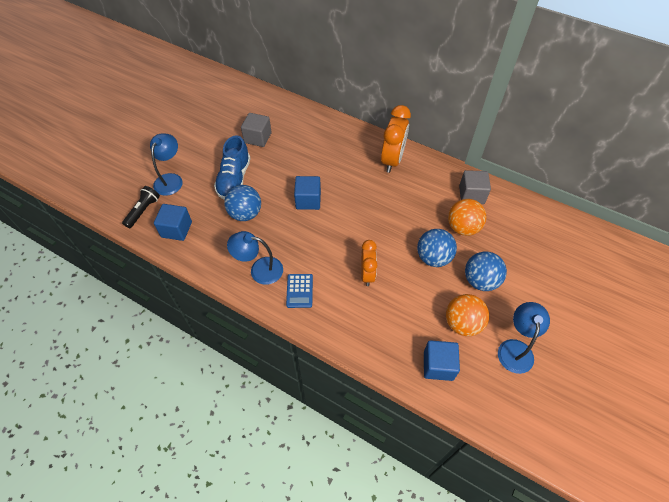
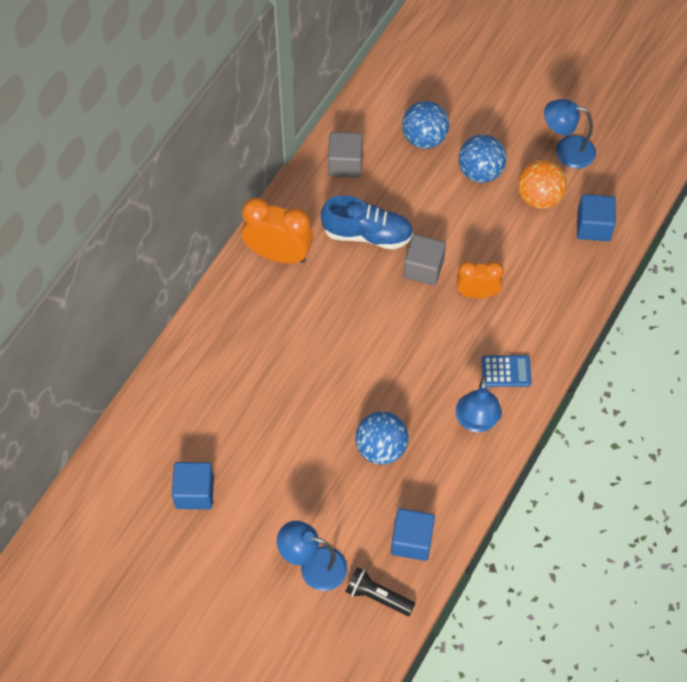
camera: 90 degrees left, 5 degrees up
blue shoe [214,136,251,199] -> blue shoe moved to [321,195,413,250]
grey cube [241,113,272,147] -> grey cube moved to [403,234,446,286]
blue cube [294,176,321,210] -> blue cube moved to [172,462,214,510]
blue ball [417,229,457,267] -> blue ball moved to [402,101,449,149]
orange ball [448,199,486,236] -> none

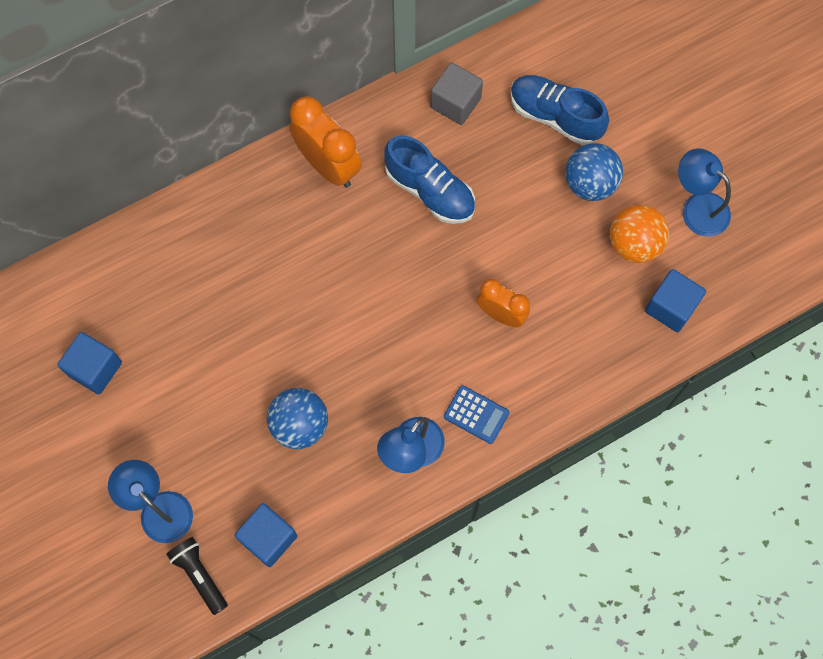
camera: 30 degrees right, 10 degrees up
blue ball [402,101,449,149] -> blue shoe [510,75,609,145]
grey cube [403,234,446,286] -> none

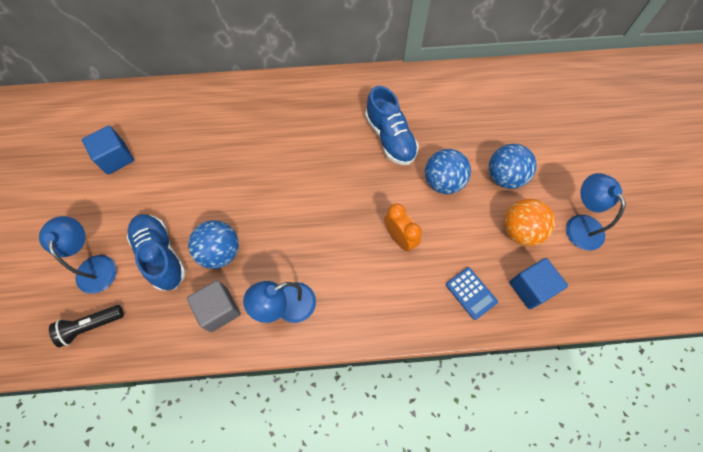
camera: 25 degrees right, 5 degrees down
black flashlight [166,537,228,615] -> black flashlight turned 105 degrees counterclockwise [49,305,124,347]
blue cube [234,503,297,567] -> none
orange clock [289,96,361,188] -> none
grey cube [431,62,483,125] -> grey cube moved to [187,280,241,332]
blue calculator [444,385,510,444] -> blue calculator moved to [446,267,498,320]
blue shoe [510,75,609,145] -> blue shoe moved to [127,214,186,291]
none -> blue ball [425,149,471,194]

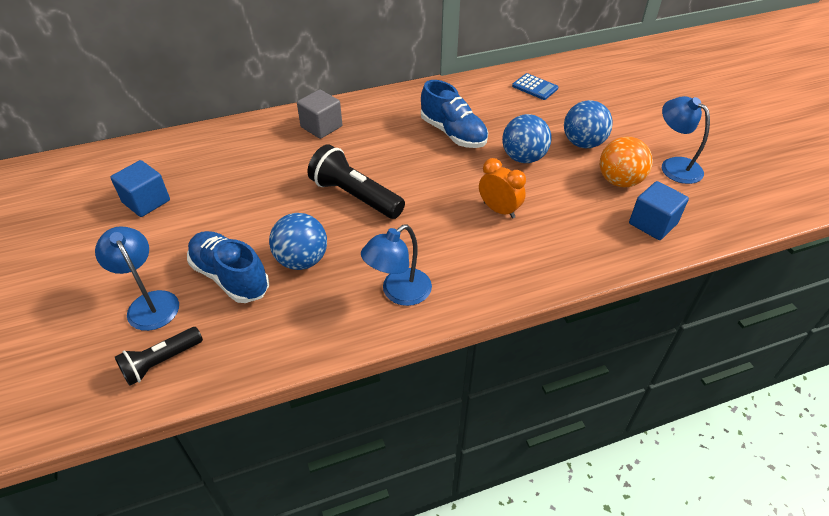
camera: 15 degrees left, 20 degrees down
grey cube [187,280,241,332] -> grey cube moved to [297,89,342,139]
blue calculator [446,267,498,320] -> blue calculator moved to [512,73,558,100]
none -> black flashlight [307,144,405,219]

